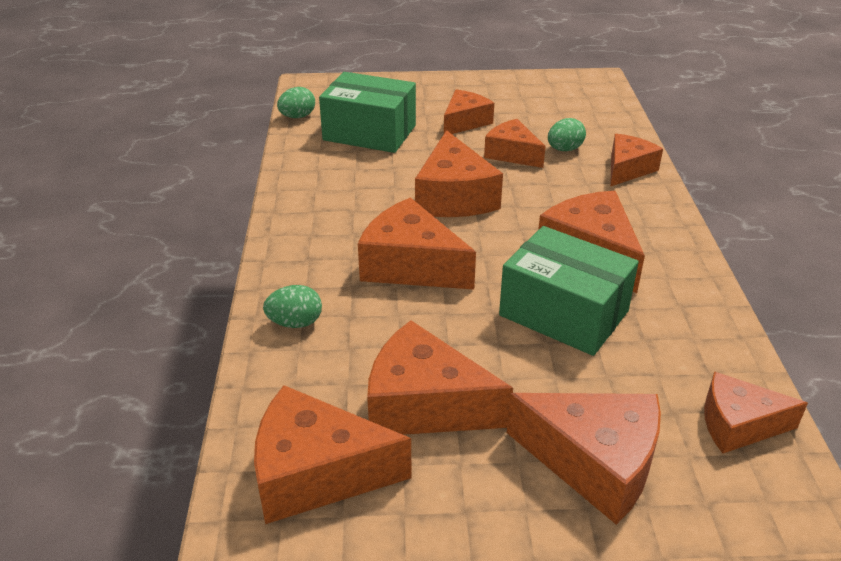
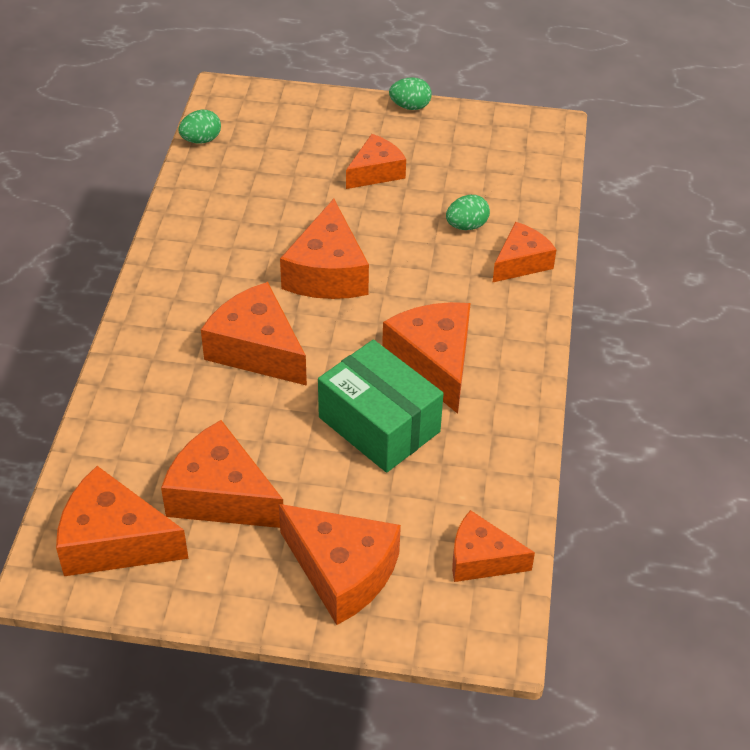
camera: 10 degrees right, 10 degrees up
green egg [263,285,322,328] -> green egg moved to [389,77,432,110]
green box [319,72,416,153] -> none
orange cheese [484,119,546,168] -> none

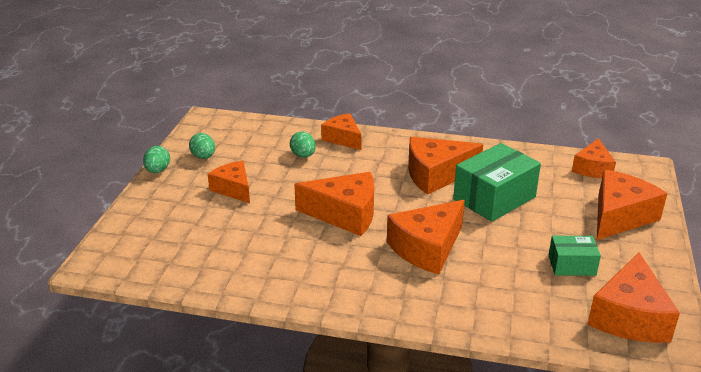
camera: 85 degrees left, 15 degrees down
orange cheese [161,420,283,528] -> green box [549,236,601,276]
green egg [178,110,221,144] -> green egg moved to [189,133,215,159]

